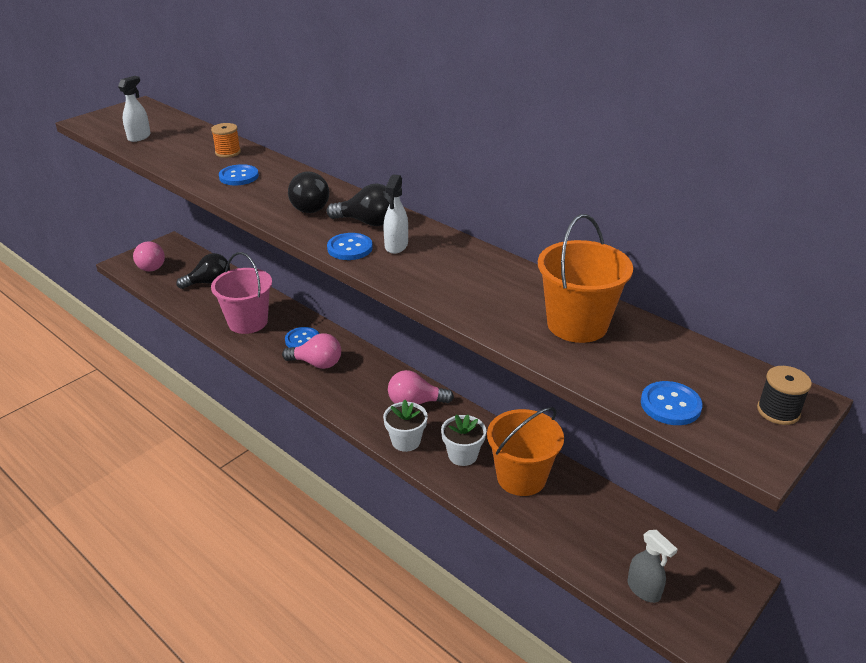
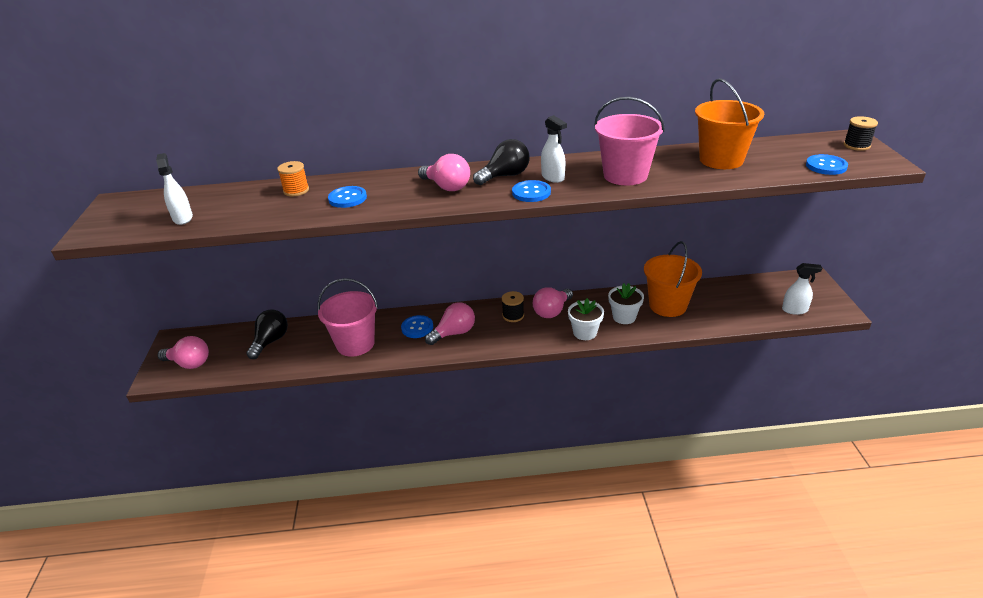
camera: 45 degrees left, 0 degrees up
black light bulb [288,171,329,213] -> pink light bulb [418,154,470,191]
grey spray bottle [628,530,678,603] -> white spray bottle [782,263,822,315]
none -> black spool [502,291,524,322]
none -> pink bucket [594,97,665,185]

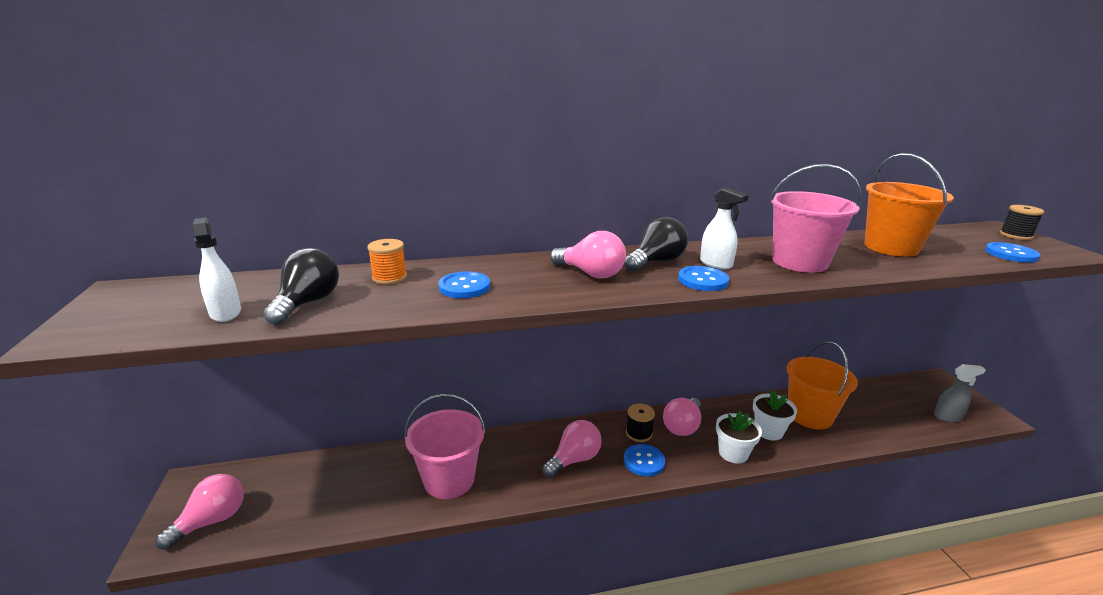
camera: 10 degrees left, 10 degrees down
pink light bulb [158,336,209,369] -> pink light bulb turned 60 degrees counterclockwise [155,474,244,550]
black light bulb [246,310,288,359] -> black light bulb moved to [263,248,339,325]
blue button [401,315,433,338] -> blue button moved to [624,444,665,477]
white spray bottle [782,263,822,315] -> grey spray bottle [934,364,986,422]

